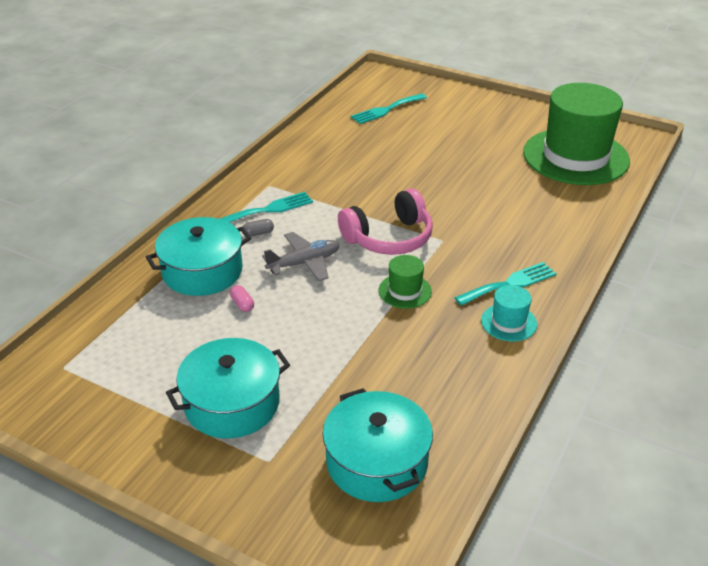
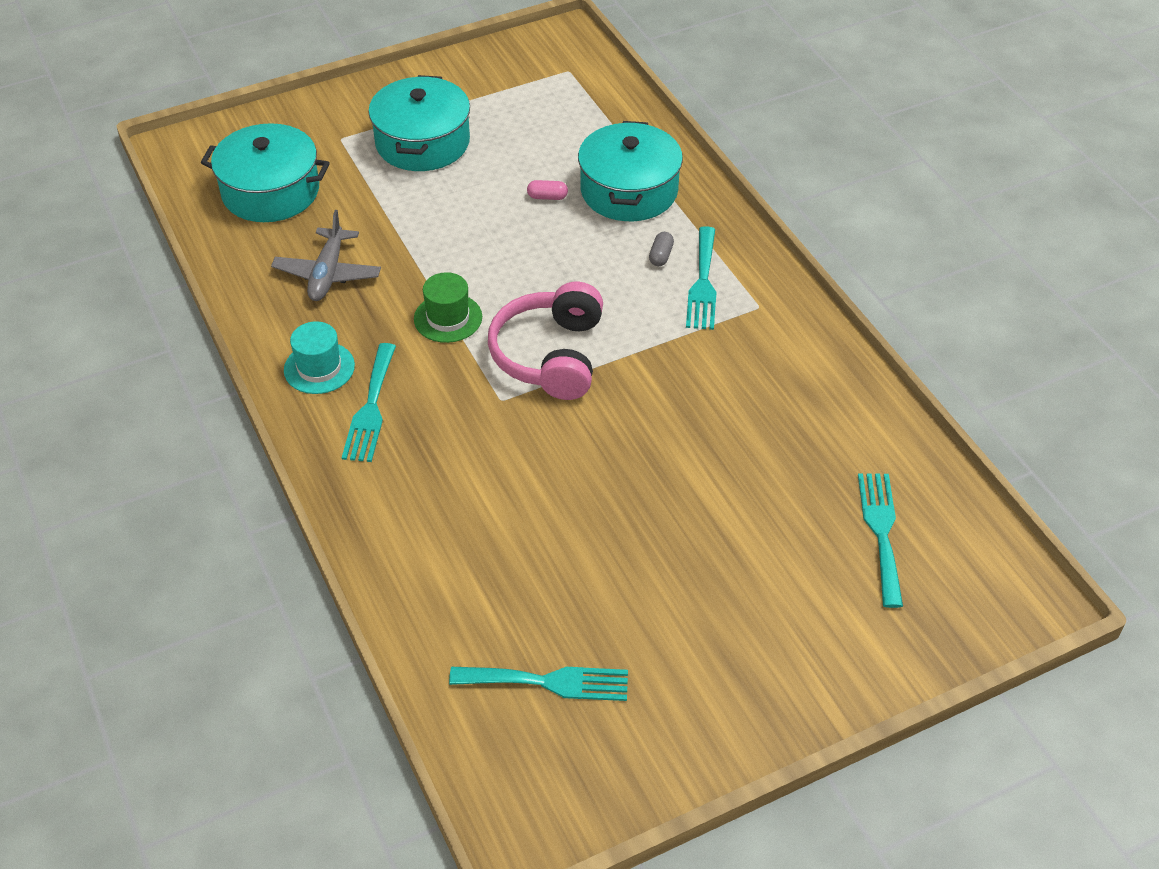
camera: 125 degrees right, 10 degrees up
grey plane [262,232,339,281] -> grey plane moved to [271,210,381,301]
green hat [523,83,630,185] -> turquoise fork [449,667,628,701]

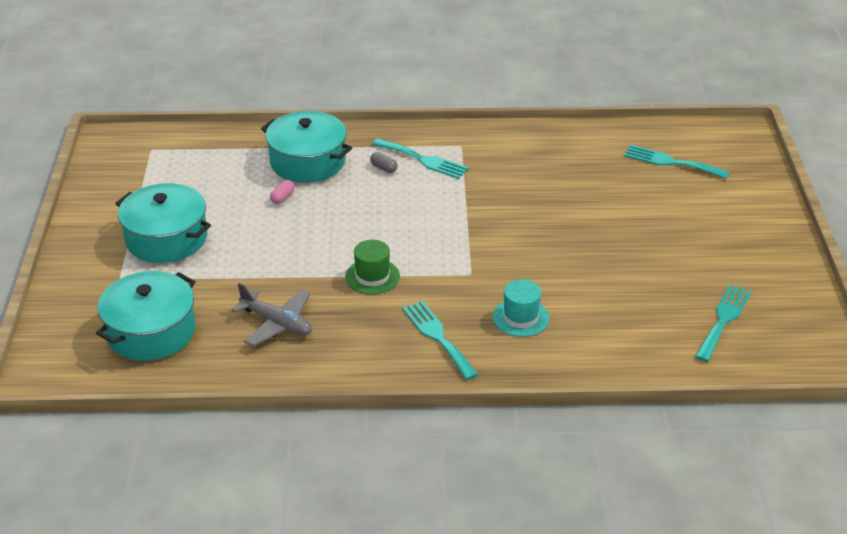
camera: 65 degrees left, 10 degrees down
turquoise hat [284,321,355,394] -> turquoise hat moved to [493,279,549,337]
turquoise fork [342,343,396,462] -> turquoise fork turned 150 degrees counterclockwise [402,300,478,380]
pink headphones [488,282,603,400] -> none

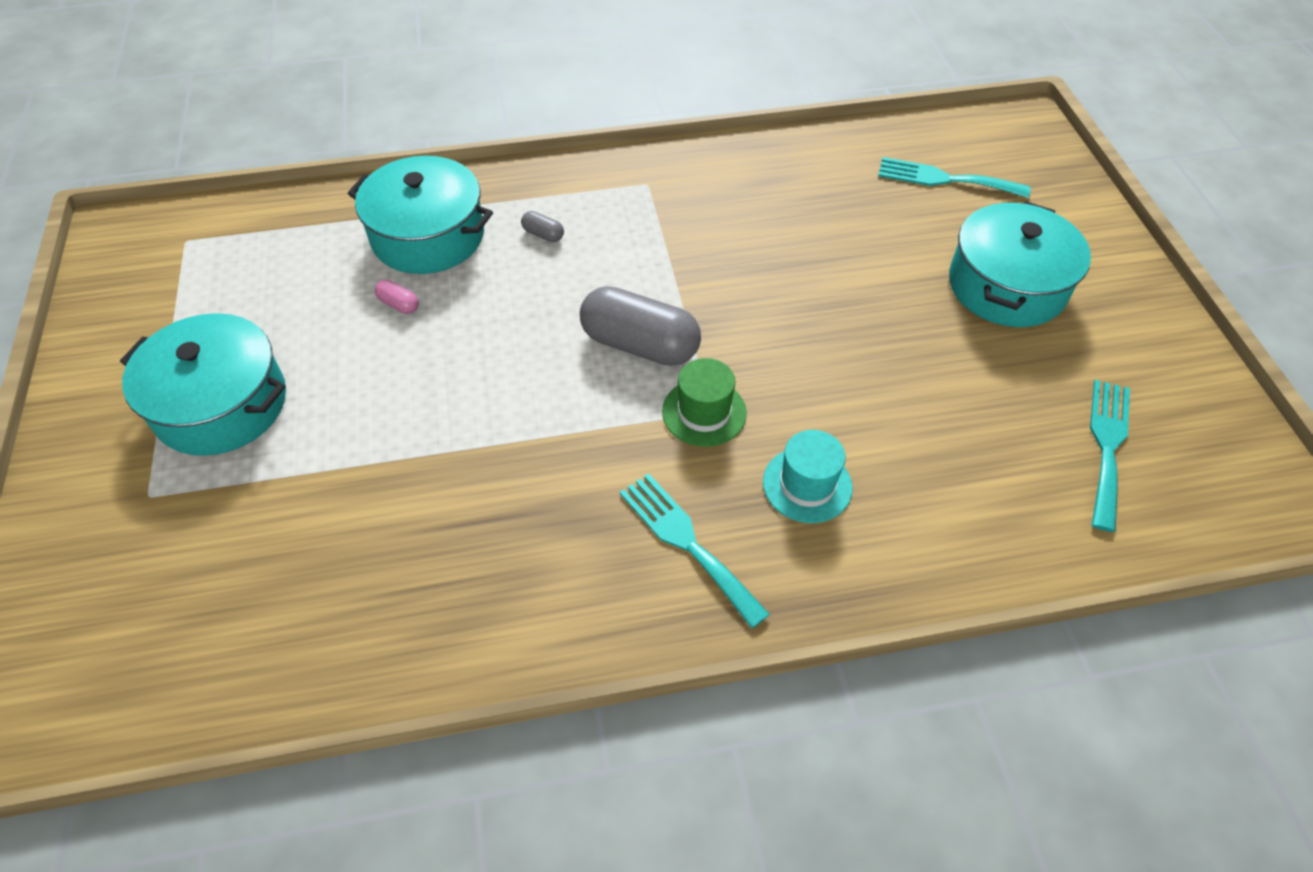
camera: 10 degrees left, 15 degrees up
turquoise pot [96,271,196,361] -> turquoise pot moved to [949,201,1091,327]
grey plane [231,283,312,347] -> none
pink capsule [270,180,295,204] -> pink capsule turned 75 degrees counterclockwise [375,280,419,314]
green hat [345,240,400,294] -> green hat moved to [662,358,747,447]
turquoise fork [372,138,469,179] -> none
none -> grey capsule [580,286,701,366]

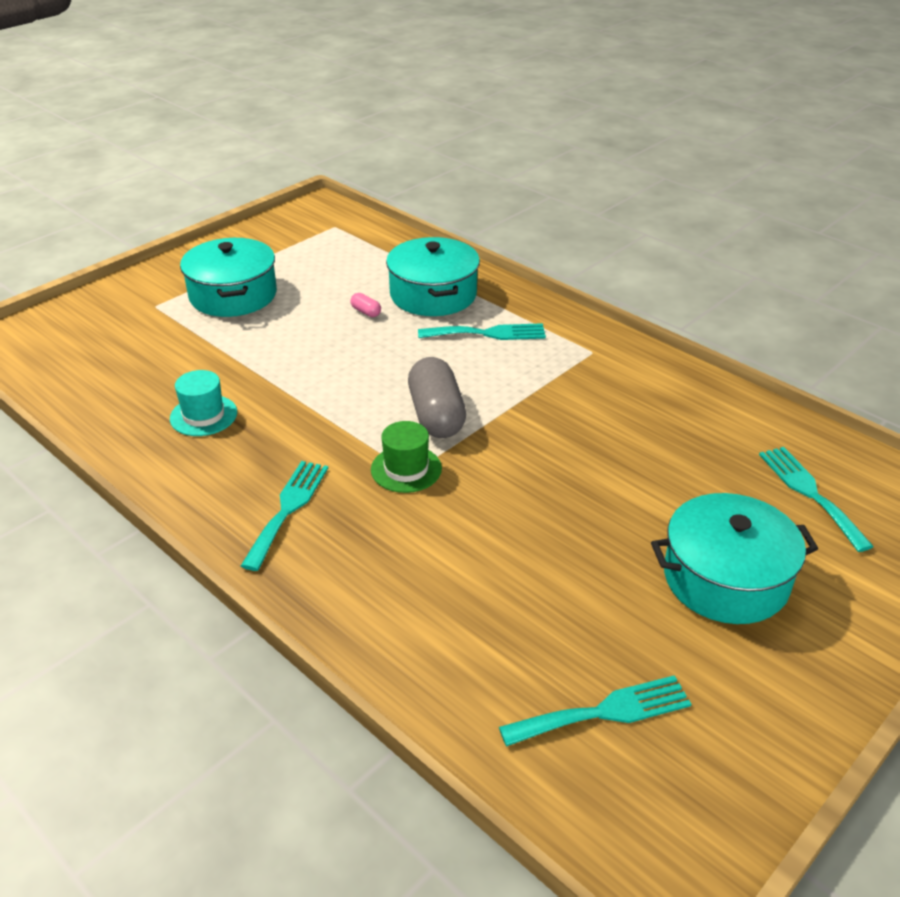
camera: 55 degrees right, 15 degrees down
pink capsule [375,280,419,314] -> pink capsule turned 45 degrees counterclockwise [350,293,381,317]
grey capsule [521,211,564,242] -> turquoise fork [418,323,546,340]
turquoise hat [763,430,853,523] -> turquoise hat moved to [170,370,237,436]

